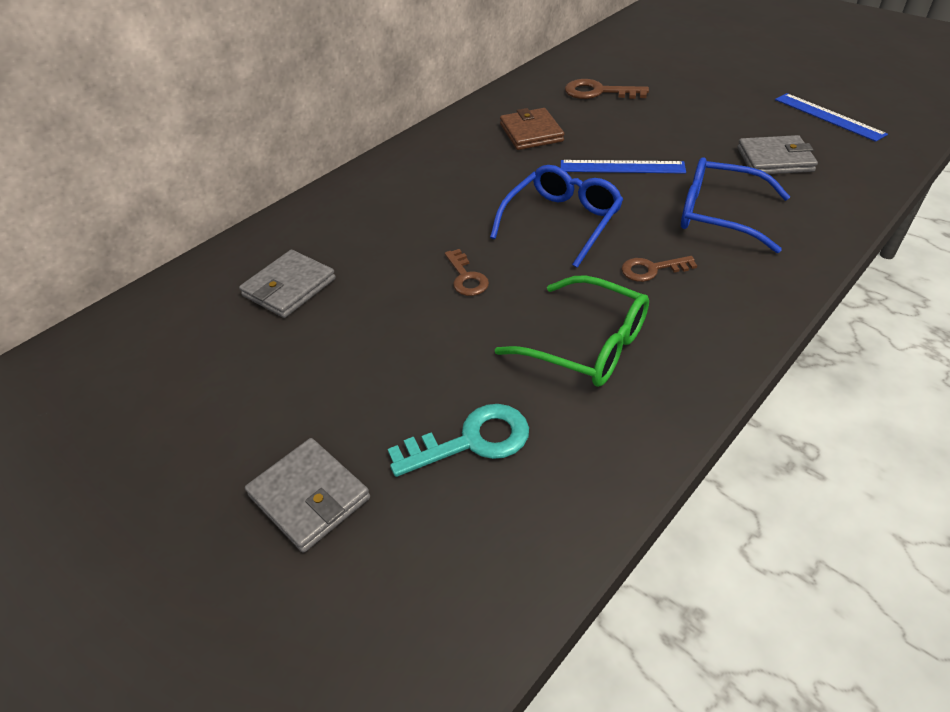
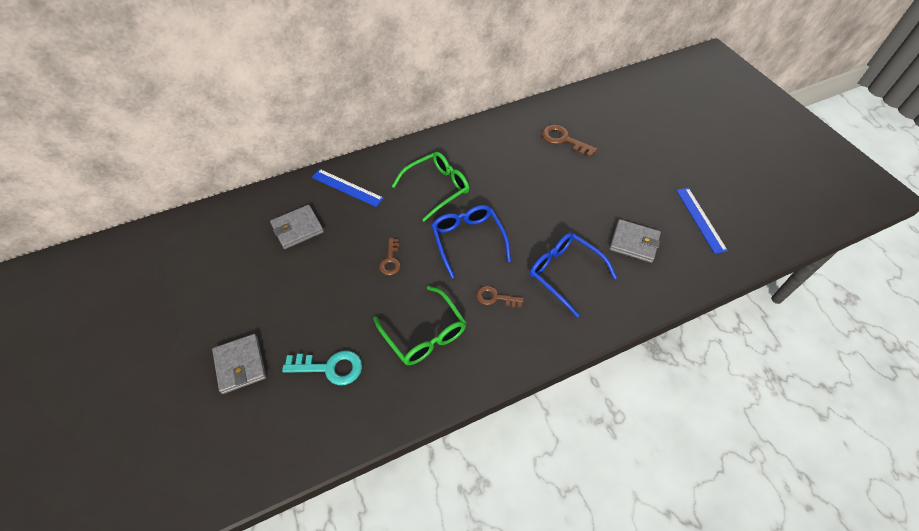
camera: 20 degrees right, 10 degrees up
blue glasses [490,165,623,268] -> blue glasses turned 75 degrees counterclockwise [431,205,511,279]
brown wallet [500,108,564,150] -> none
blue ruler [560,160,686,174] -> blue ruler moved to [312,169,384,207]
none -> green glasses [392,152,469,222]

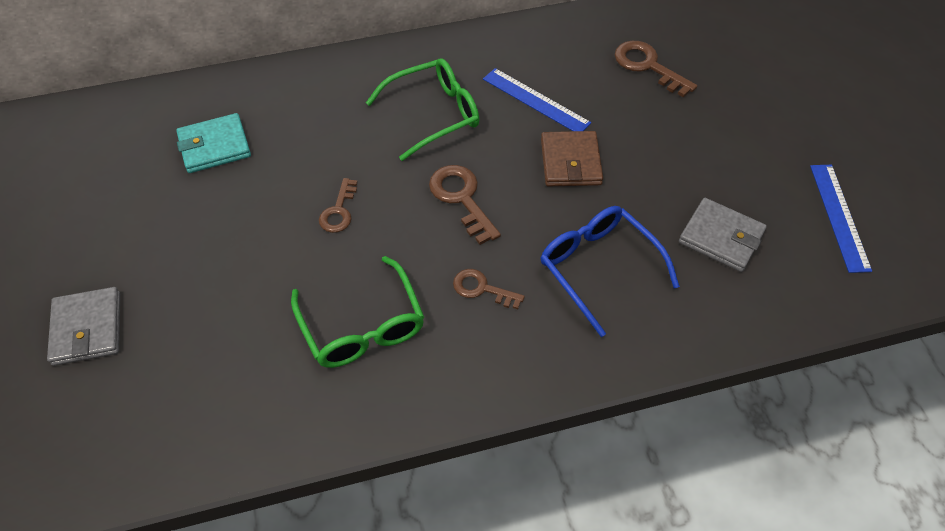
camera: 10 degrees right, 0 degrees up
grey wallet [270,205,324,249] -> turquoise wallet [176,113,251,173]
turquoise key [282,351,362,385] -> none
blue ruler [312,169,384,207] -> blue ruler moved to [483,68,591,131]
blue glasses [431,205,511,279] -> brown key [429,165,501,245]
none -> brown wallet [541,131,603,186]

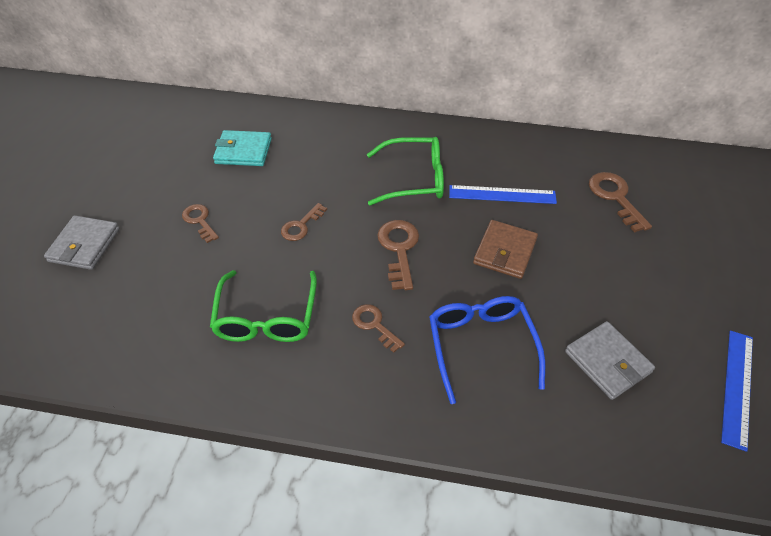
camera: 25 degrees right, 5 degrees down
blue ruler [483,68,591,131] -> blue ruler turned 60 degrees counterclockwise [449,185,557,204]
none -> brown key [182,204,219,243]

